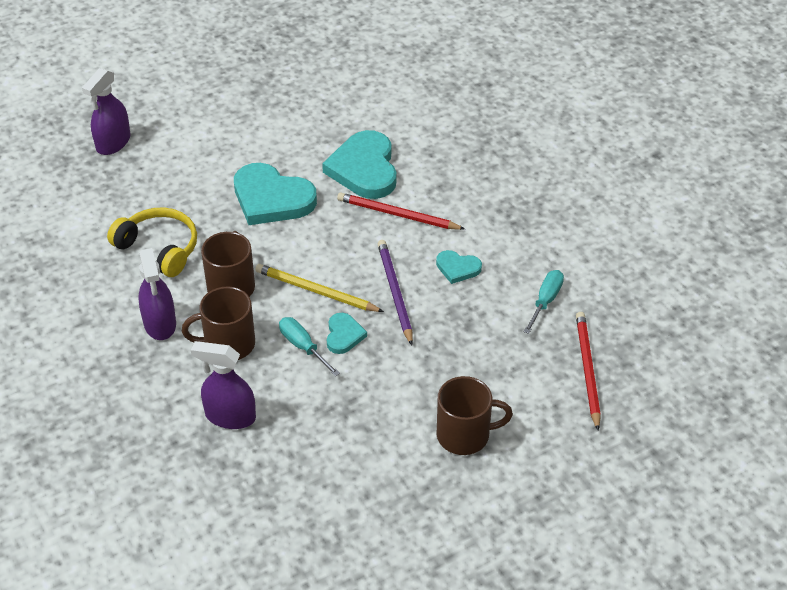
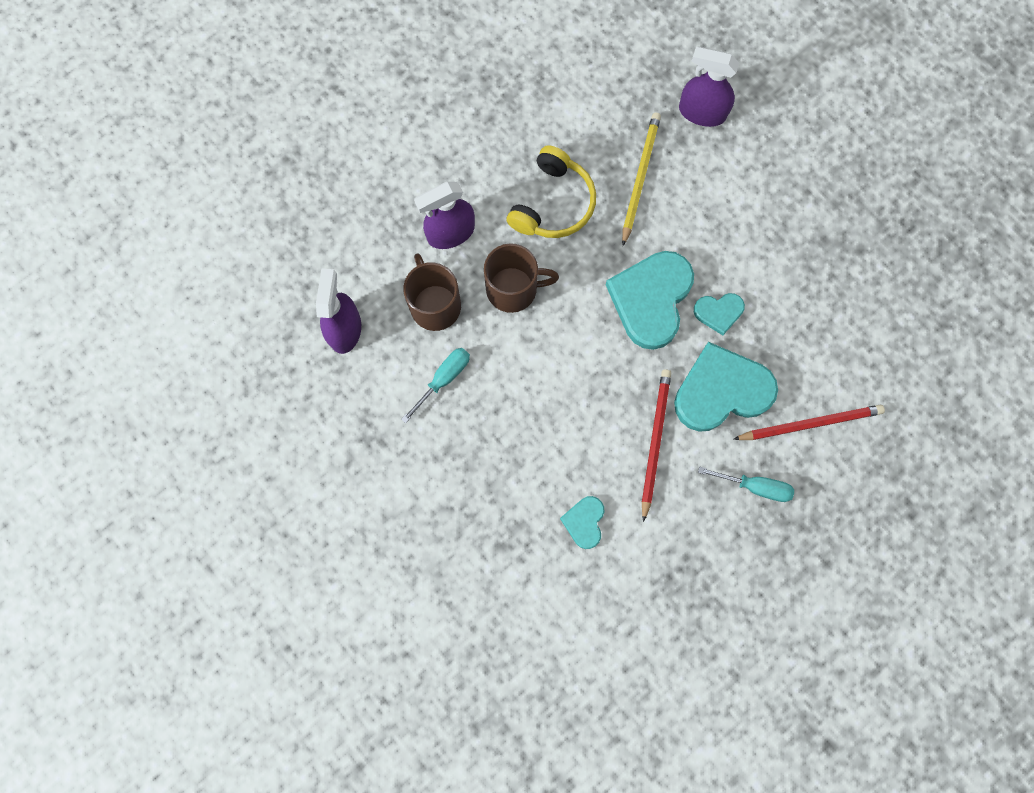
camera: 80 degrees right, 30 degrees up
yellow pencil [255,264,384,312] -> yellow pencil moved to [622,113,661,246]
turquoise heart [327,313,367,354] -> turquoise heart moved to [694,293,745,335]
purple pencil [378,240,413,345] -> none
brown mug [437,376,513,455] -> none
turquoise screwdriver [524,270,564,334] -> turquoise screwdriver moved to [698,467,794,502]
red pencil [576,312,601,431] -> red pencil moved to [734,405,885,440]

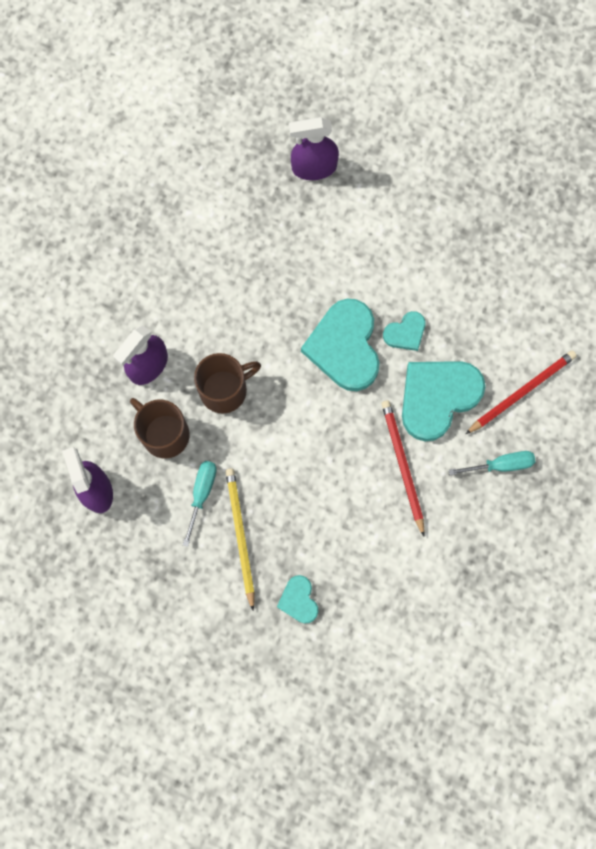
camera: 25 degrees left, 0 degrees up
yellow headphones [506,145,596,238] -> none
turquoise heart [560,496,605,549] -> turquoise heart moved to [277,575,319,624]
yellow pencil [622,113,661,246] -> yellow pencil moved to [225,468,255,610]

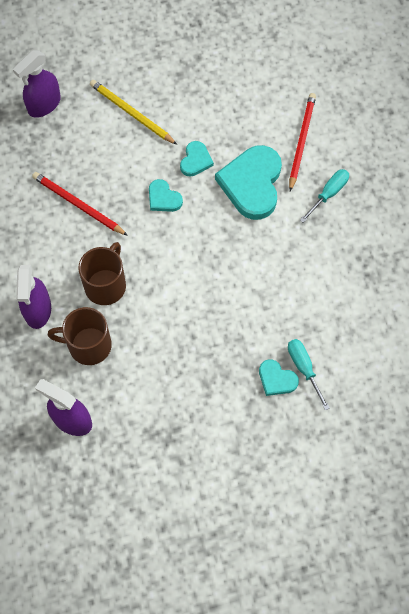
camera: 40 degrees left, 10 degrees down
turquoise screwdriver [183,461,217,547] -> turquoise screwdriver moved to [288,339,330,410]
yellow pencil [225,468,255,610] -> yellow pencil moved to [90,80,177,145]
turquoise heart [301,299,380,391] -> turquoise heart [149,179,183,212], size x0.50
red pencil [381,400,425,536] -> red pencil moved to [32,172,128,236]

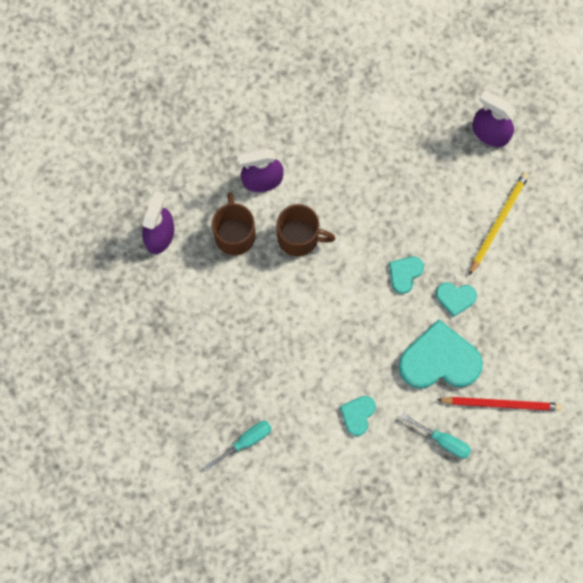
camera: 80 degrees right, 10 degrees up
red pencil [32,172,128,236] -> none
turquoise heart [259,359,299,396] -> turquoise heart moved to [340,396,376,436]

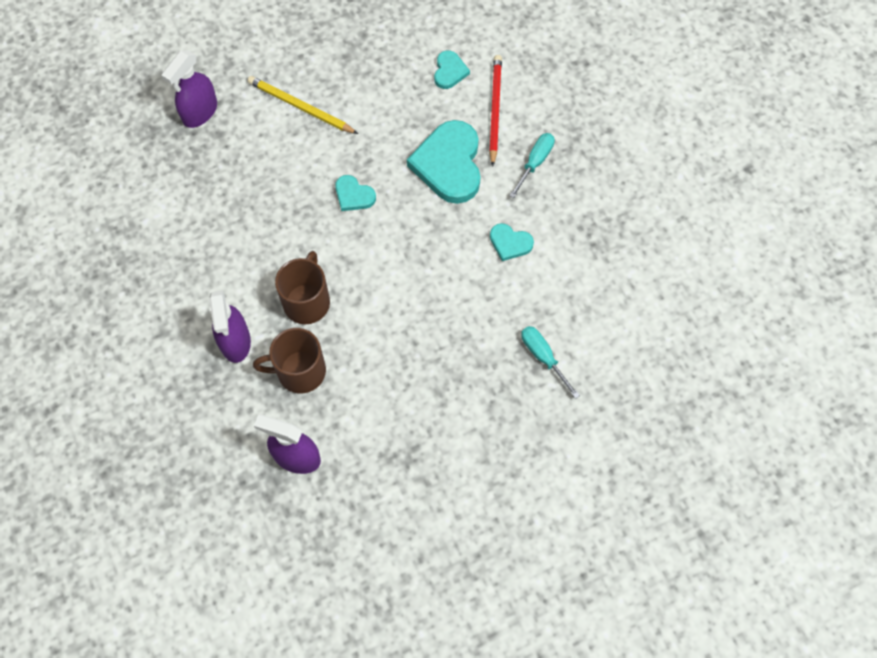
camera: 90 degrees left, 10 degrees down
turquoise heart [436,282,477,317] -> turquoise heart moved to [434,50,470,89]

